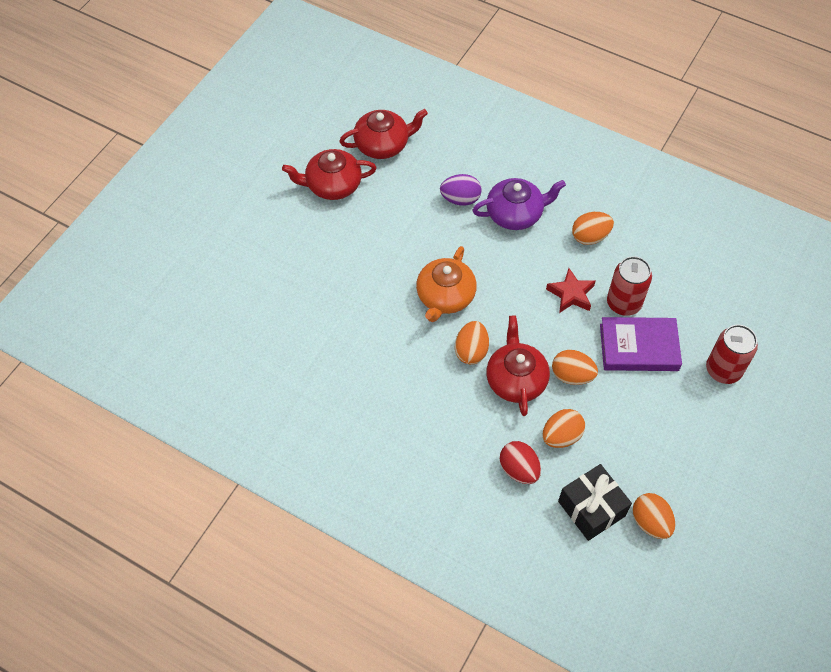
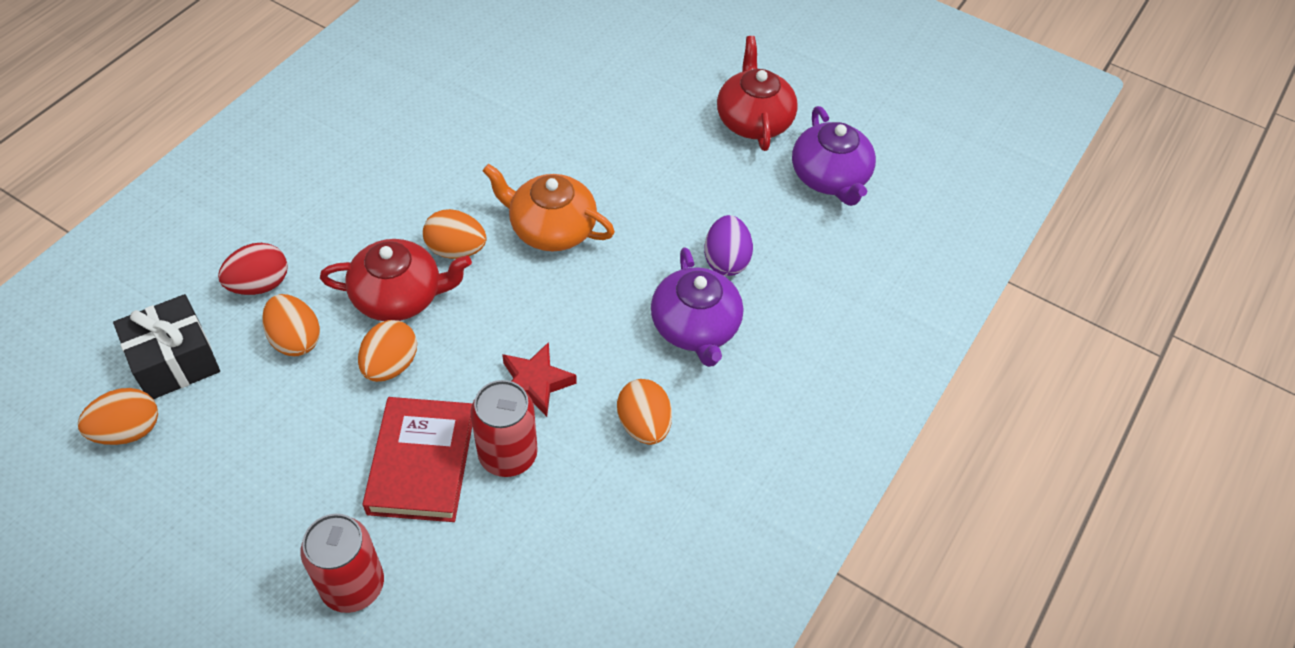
camera: 90 degrees right, 5 degrees down
red teapot [339,109,428,159] -> purple teapot [792,106,876,206]
purple book [600,317,682,371] -> red book [363,397,472,522]

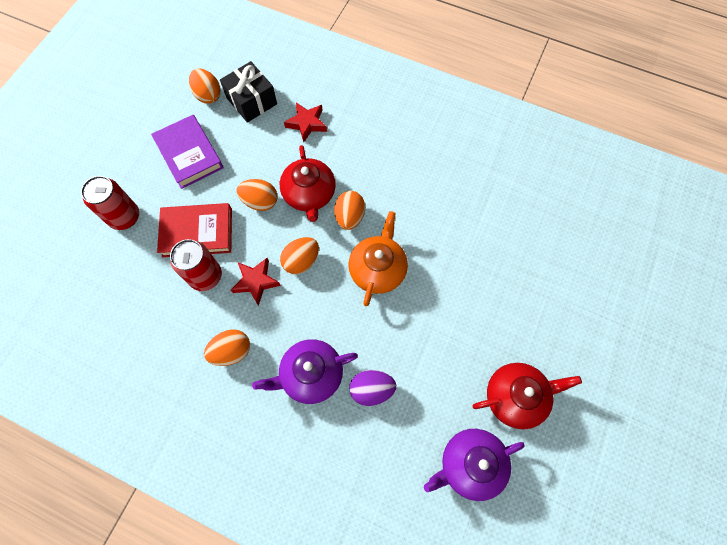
camera: 85 degrees right, 15 degrees up
red egg [218,243,288,295] -> red star [284,102,327,142]
orange egg [262,294,320,356] -> orange egg moved to [280,237,319,274]
none -> purple book [151,115,224,189]

